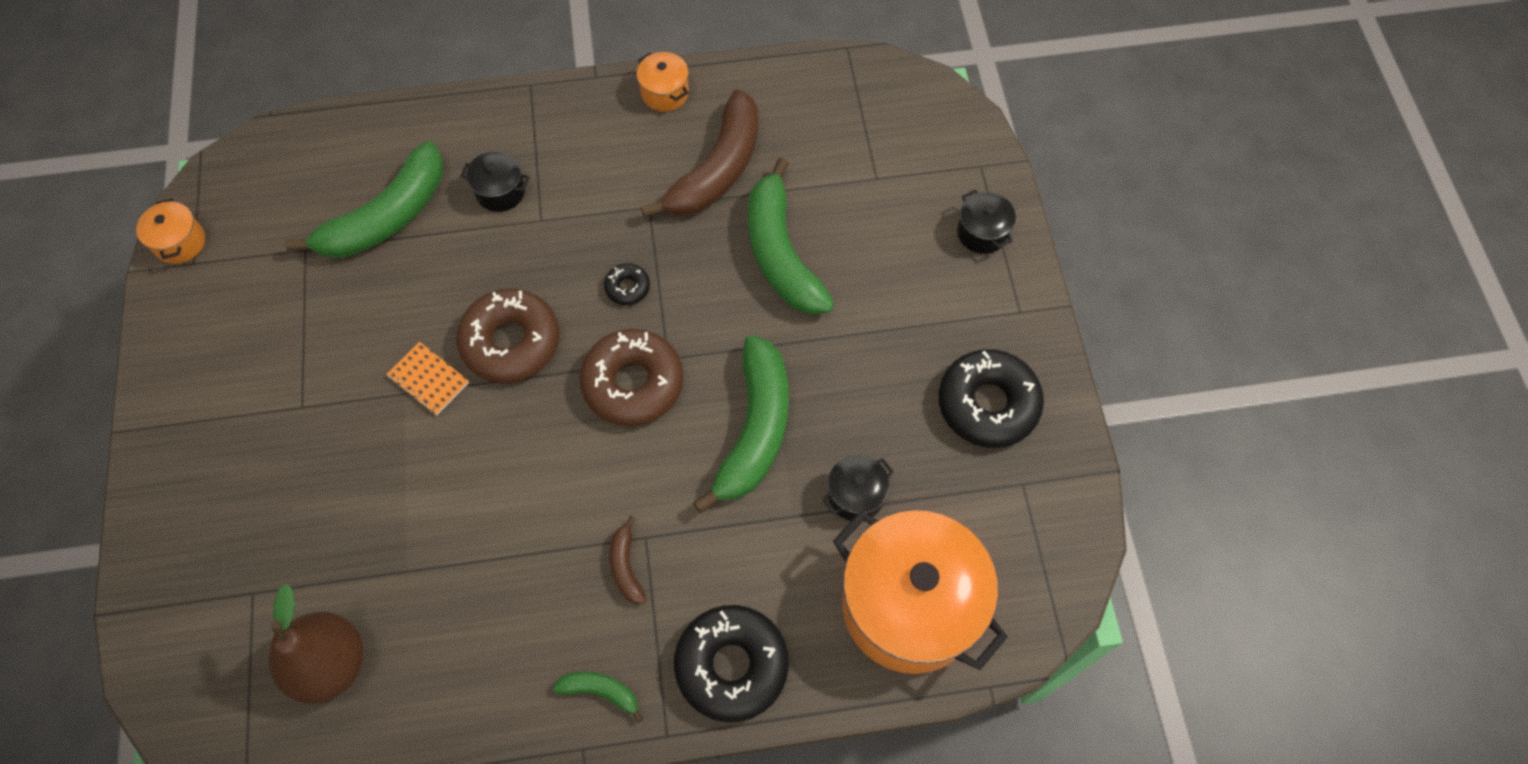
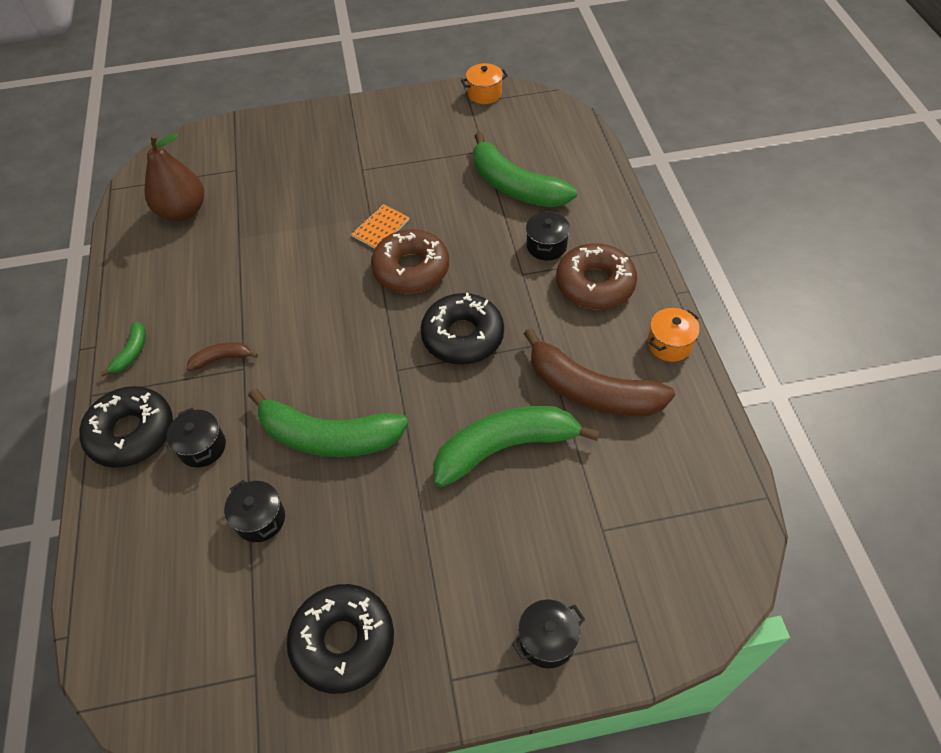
camera: 90 degrees right, 10 degrees down
brown donut [579,329,683,426] -> brown donut moved to [556,243,637,310]
black donut [604,263,650,305] -> black donut [421,293,504,365], size x2.16
orange pot [833,510,1008,674] -> none
none -> black pot [166,408,226,467]

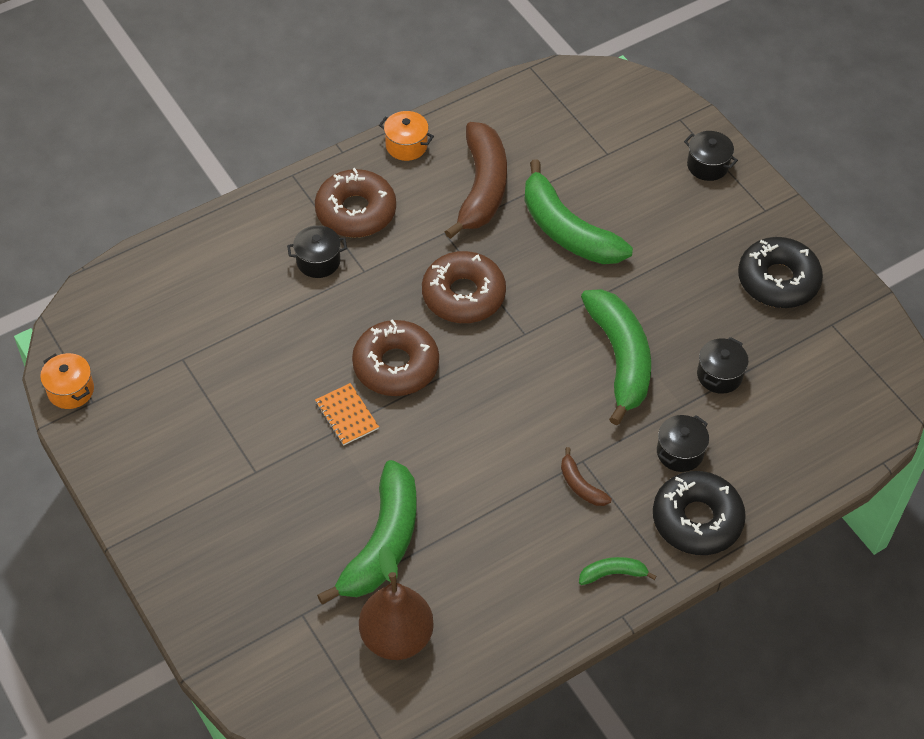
camera: 115 degrees left, 0 degrees up
orange notebook [351,204,409,248] -> orange notebook turned 45 degrees clockwise [315,383,379,445]
black donut [421,293,504,365] -> brown donut [422,251,506,323]
green banana [473,132,577,207] -> green banana moved to [317,460,416,605]

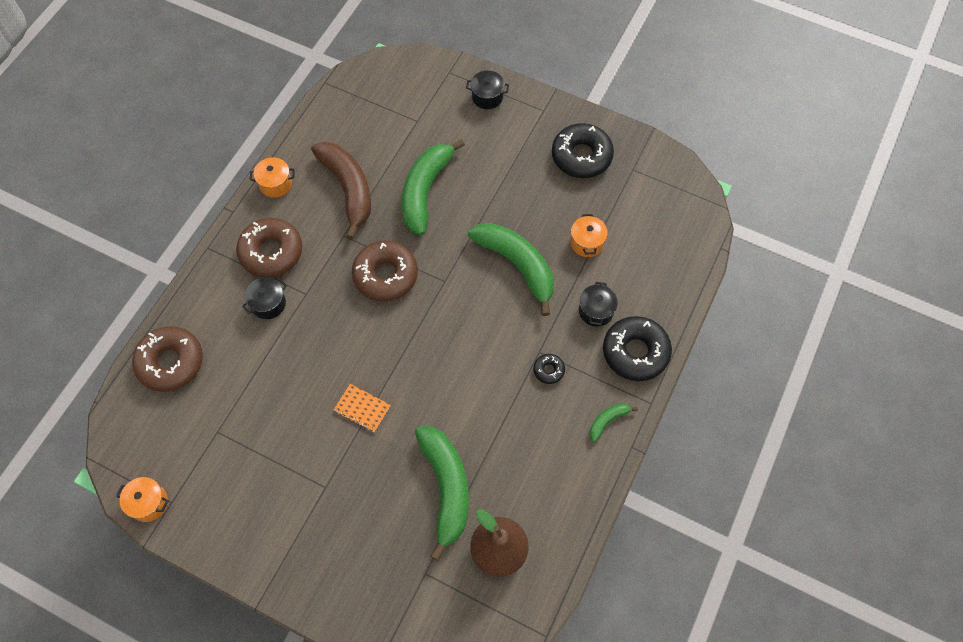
camera: 30 degrees left, 10 degrees up
brown donut [352,319,439,396] -> brown donut moved to [132,326,203,392]
green banana [524,160,633,264] -> green banana turned 90 degrees clockwise [402,139,465,236]
brown banana [561,447,612,506] -> black donut [533,354,565,384]
black pot [697,337,749,394] -> orange pot [570,214,608,257]

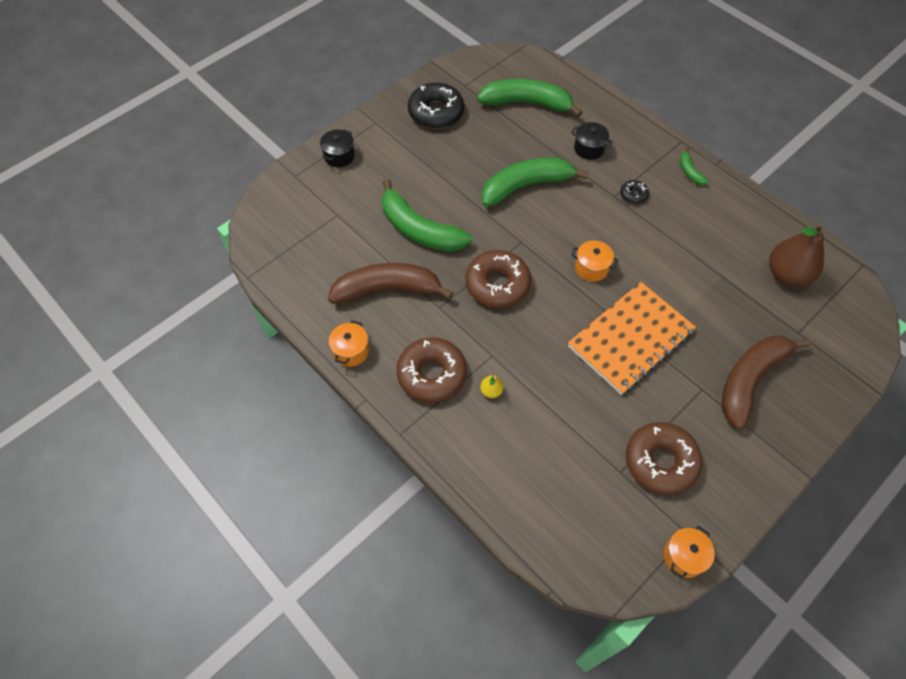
camera: 70 degrees left, 5 degrees down
brown donut [132,326,203,392] -> brown donut moved to [626,422,702,495]
black pot [242,277,287,319] -> yellow pear [480,375,503,398]
orange notebook [334,384,390,432] -> orange notebook [568,282,696,395], size x2.34
green banana [415,426,469,561] -> green banana moved to [477,79,583,117]
orange pot [570,214,608,257] -> orange pot moved to [571,240,618,282]
black donut [603,316,672,381] -> none
none -> brown banana [722,336,811,430]

